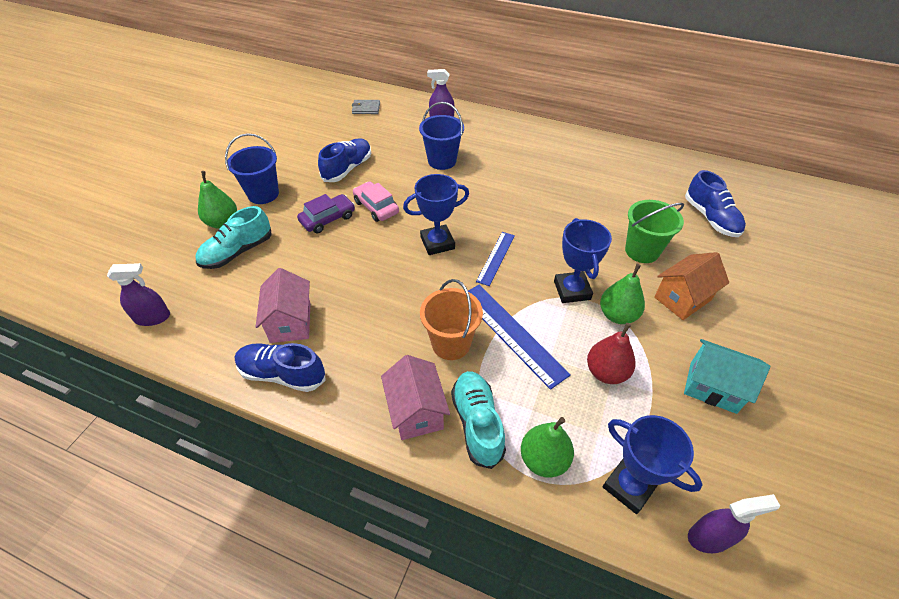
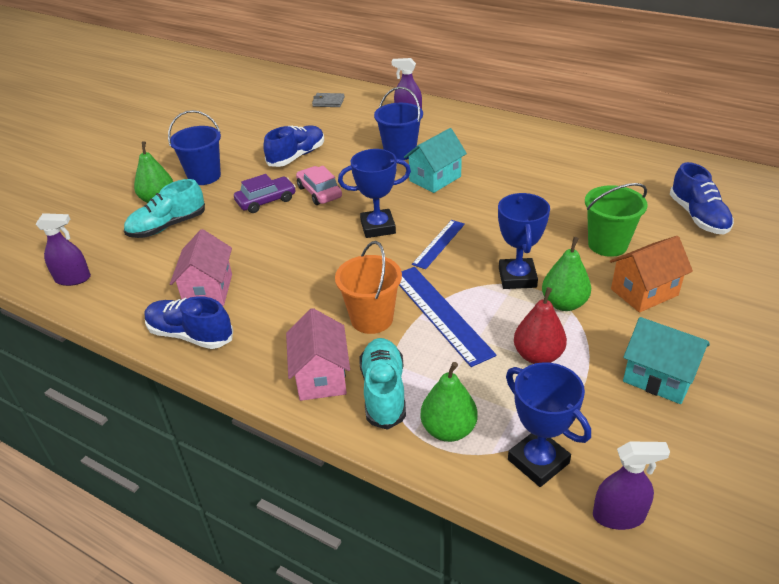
camera: 10 degrees right, 10 degrees down
none -> turquoise house [404,128,467,193]

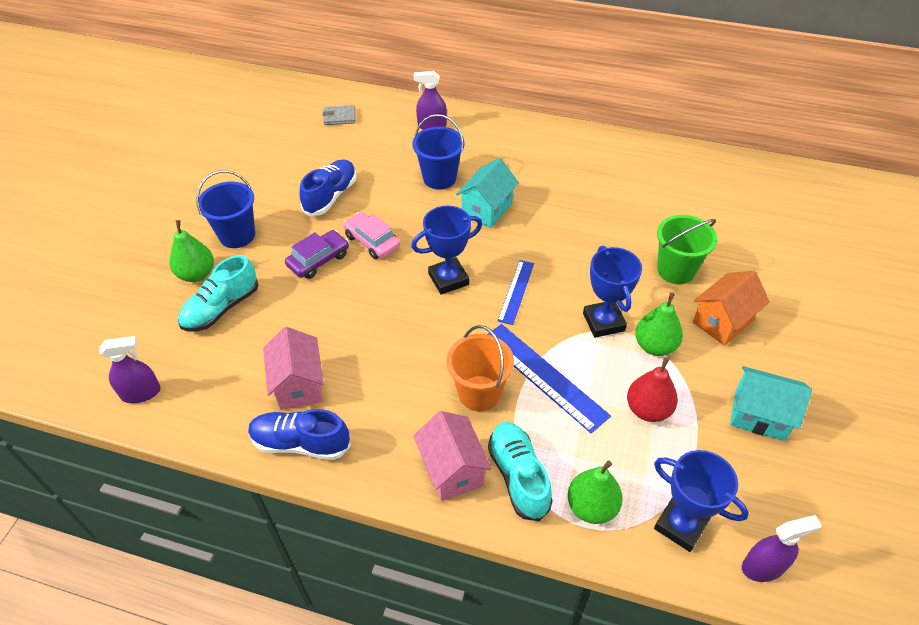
camera: 15 degrees left, 10 degrees up
blue shoe [670,162,734,234] -> none

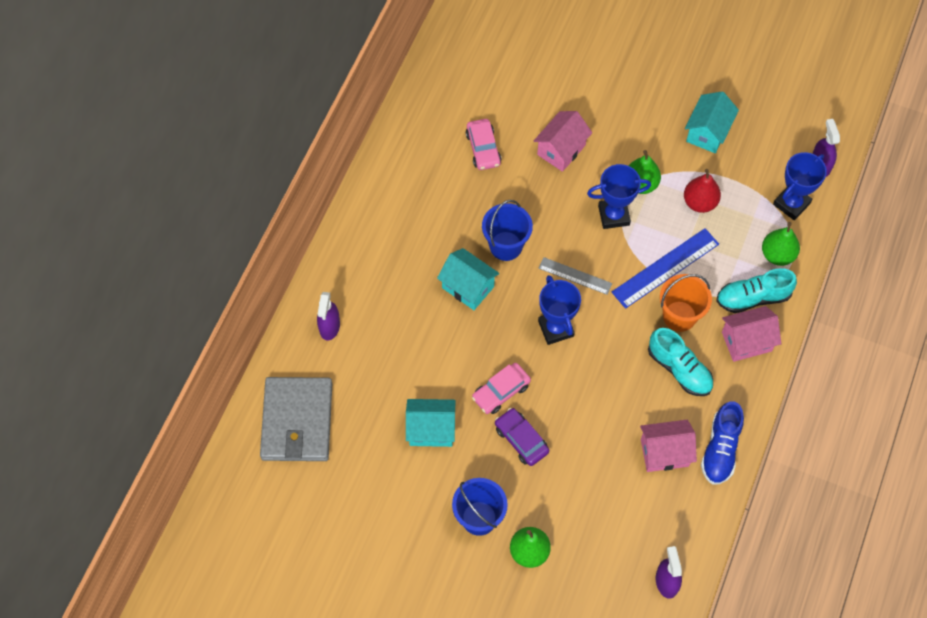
camera: 85 degrees left, 15 degrees up
turquoise shoe [178,255,259,331] -> turquoise shoe moved to [648,328,713,396]
blue shoe [300,159,357,216] -> turquoise house [406,399,456,447]
grey wallet [323,105,356,125] -> grey wallet [260,377,332,461], size x2.39
blue bucket [412,114,465,190] -> blue bucket moved to [482,200,533,261]
blue ruler [498,260,534,325] -> grey ruler [538,257,612,295]
green bucket [657,215,717,284] -> pink house [534,111,592,172]
orange house [693,271,770,346] -> none
none -> pink car [465,119,502,170]

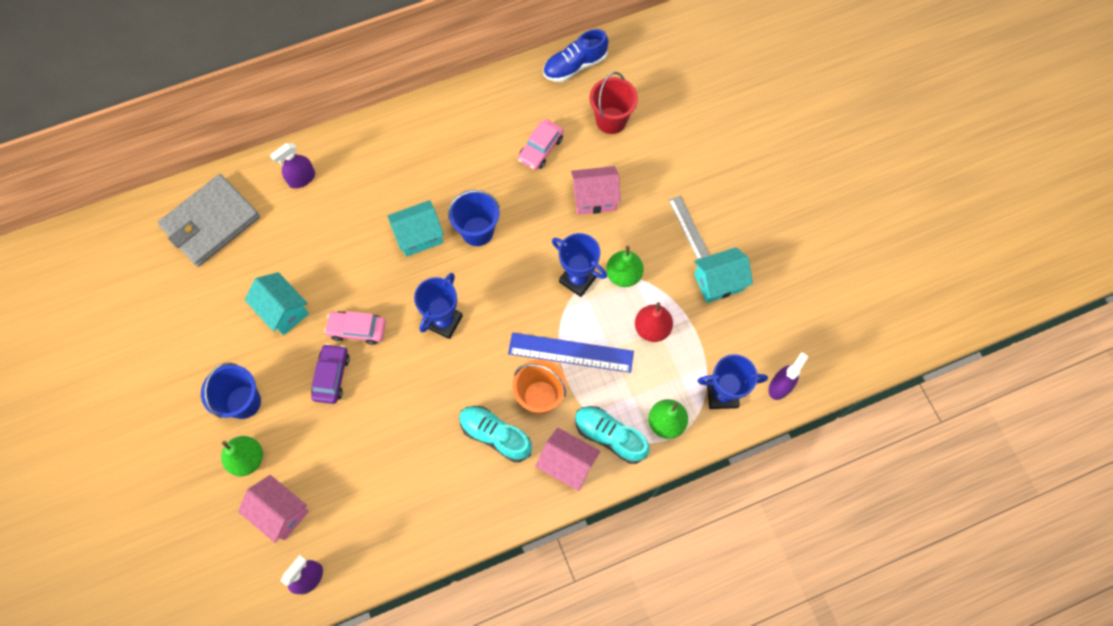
camera: 45 degrees right, 5 degrees up
turquoise house [437,248,499,310] -> turquoise house turned 75 degrees clockwise [388,200,444,257]
grey ruler [538,257,612,295] -> grey ruler moved to [669,196,710,260]
pink house [640,420,697,472] -> pink house moved to [238,475,309,543]
turquoise shoe [648,328,713,396] -> turquoise shoe turned 120 degrees clockwise [459,406,532,462]
blue shoe [701,401,744,485] -> blue shoe moved to [543,29,608,82]
none -> red bucket [590,72,638,134]

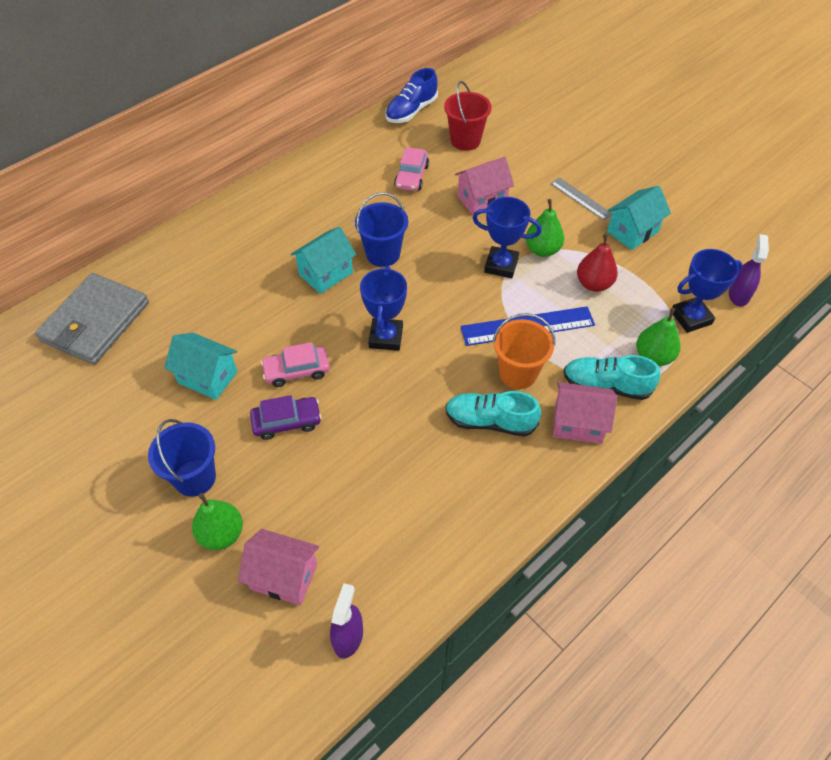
camera: 20 degrees left, 15 degrees down
purple spray bottle [270,143,315,189] -> none
purple car [311,344,350,404] -> purple car turned 90 degrees clockwise [250,395,322,440]

